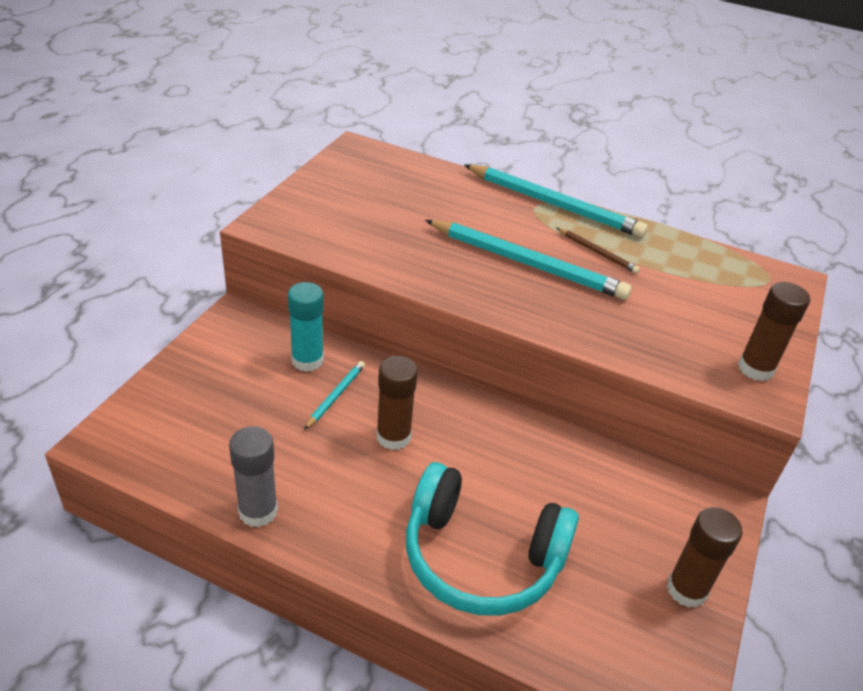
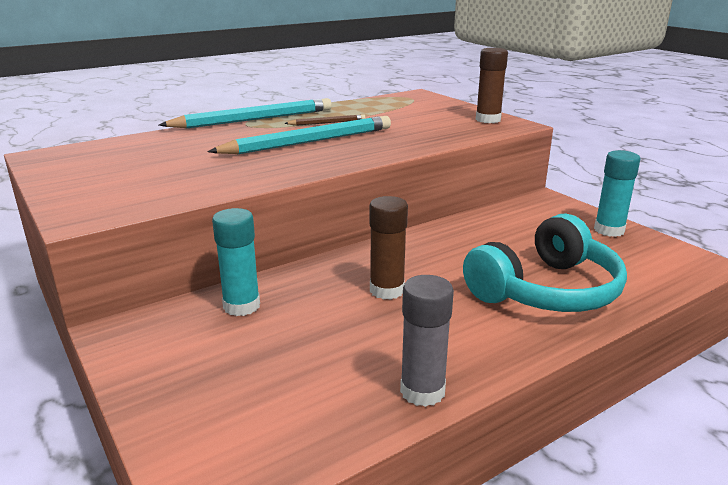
camera: 55 degrees left, 15 degrees down
turquoise pencil [304,361,365,430] -> none
brown glue stick [667,507,742,608] -> turquoise glue stick [594,150,641,237]

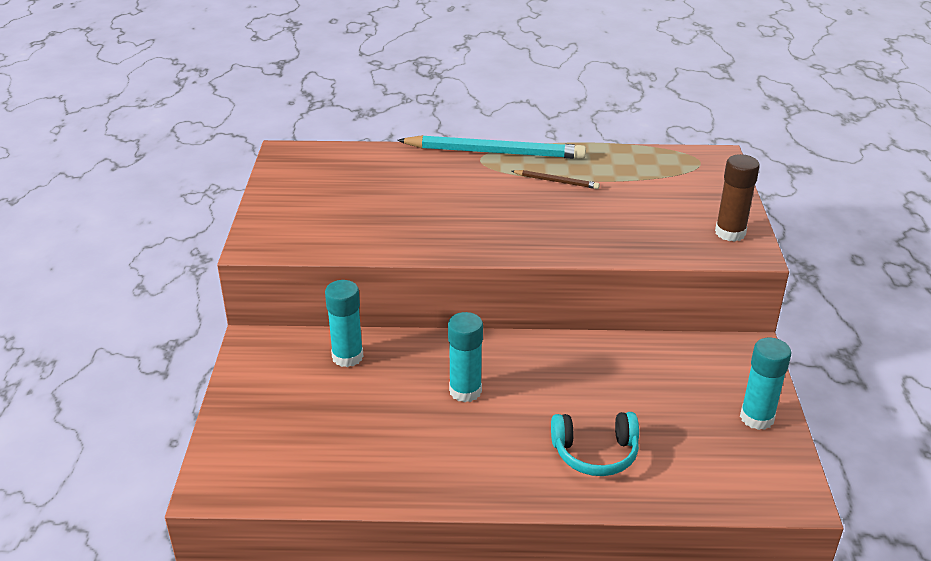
camera: 35 degrees right, 10 degrees up
turquoise pencil [207,116,391,155] -> none
brown glue stick [369,196,408,300] -> turquoise glue stick [448,312,483,402]
grey glue stick [400,275,454,407] -> none
turquoise headphones [463,213,627,312] -> turquoise headphones [551,412,639,476], size x0.61

